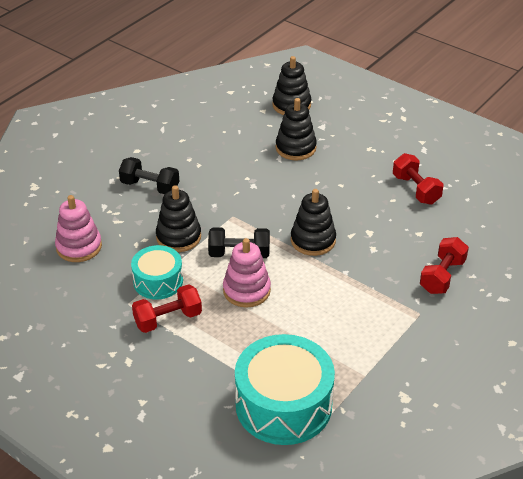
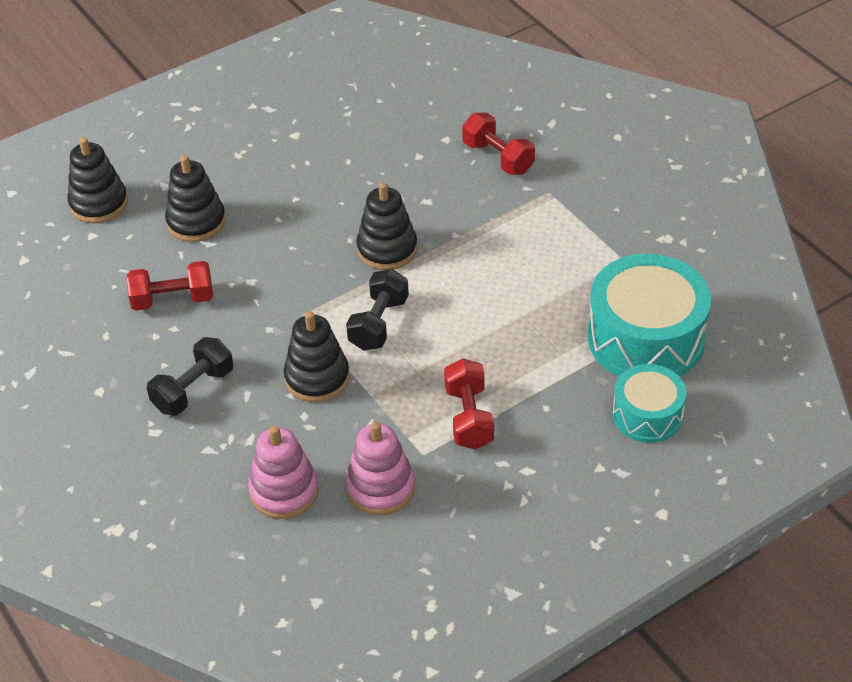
camera: 70 degrees left, 5 degrees up
turquoise drum [131,245,183,299] -> turquoise drum moved to [612,364,687,443]
pink stacking toy [223,238,271,308] -> pink stacking toy moved to [346,422,415,515]
red dumbbell [393,153,444,205] -> red dumbbell moved to [126,261,213,311]

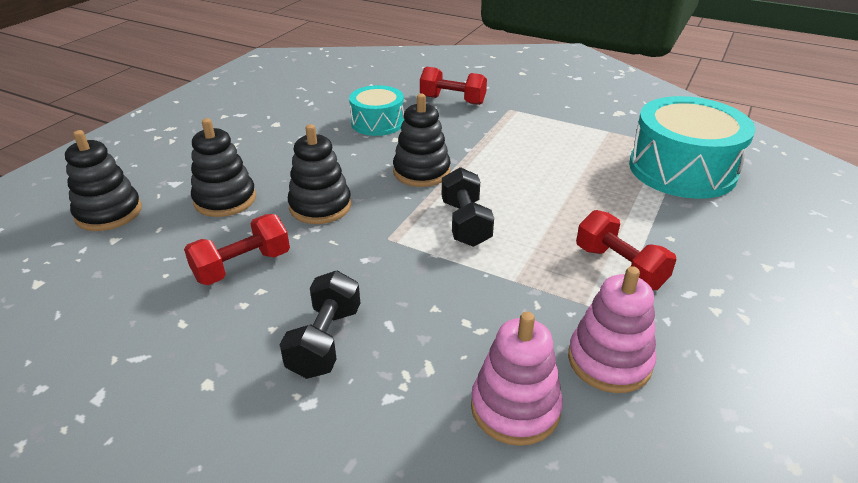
camera: 30 degrees left, 10 degrees down
black stacking toy [284,311,350,402] -> black stacking toy moved to [288,124,351,224]
turquoise drum [612,364,687,443] -> turquoise drum moved to [349,85,404,136]

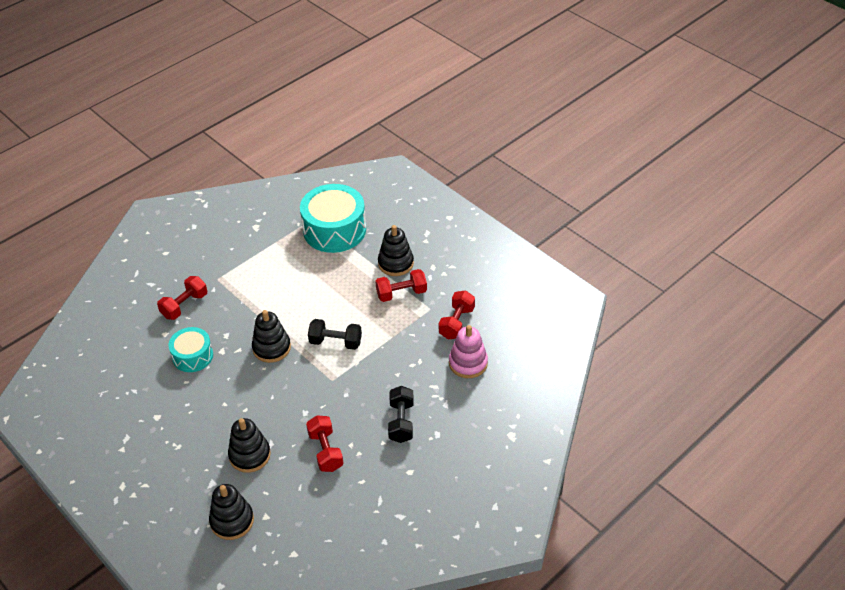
camera: 70 degrees left, 10 degrees up
black dumbbell [279,271,360,379] -> black dumbbell turned 60 degrees clockwise [388,386,414,443]
black stacking toy [288,124,351,224] -> black stacking toy moved to [378,225,414,276]
pink stacking toy [568,266,656,393] -> red dumbbell [439,290,475,339]

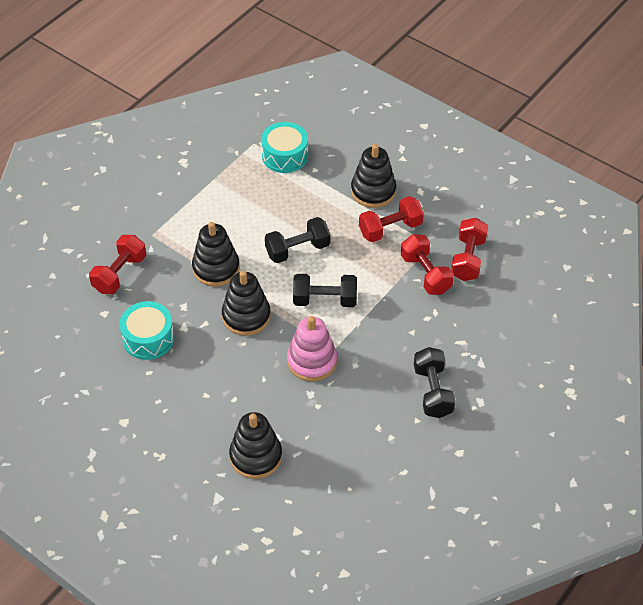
camera: 10 degrees left, 5 degrees up
black stacking toy [209,484,254,540] -> black stacking toy moved to [192,222,240,287]
turquoise drum [300,184,366,253] -> turquoise drum [261,122,308,173], size x0.58
red dumbbell [306,415,344,472] -> red dumbbell moved to [401,234,454,295]
pink stacking toy [449,325,488,378] -> pink stacking toy moved to [287,316,337,382]
none -> black dumbbell [265,217,330,263]

